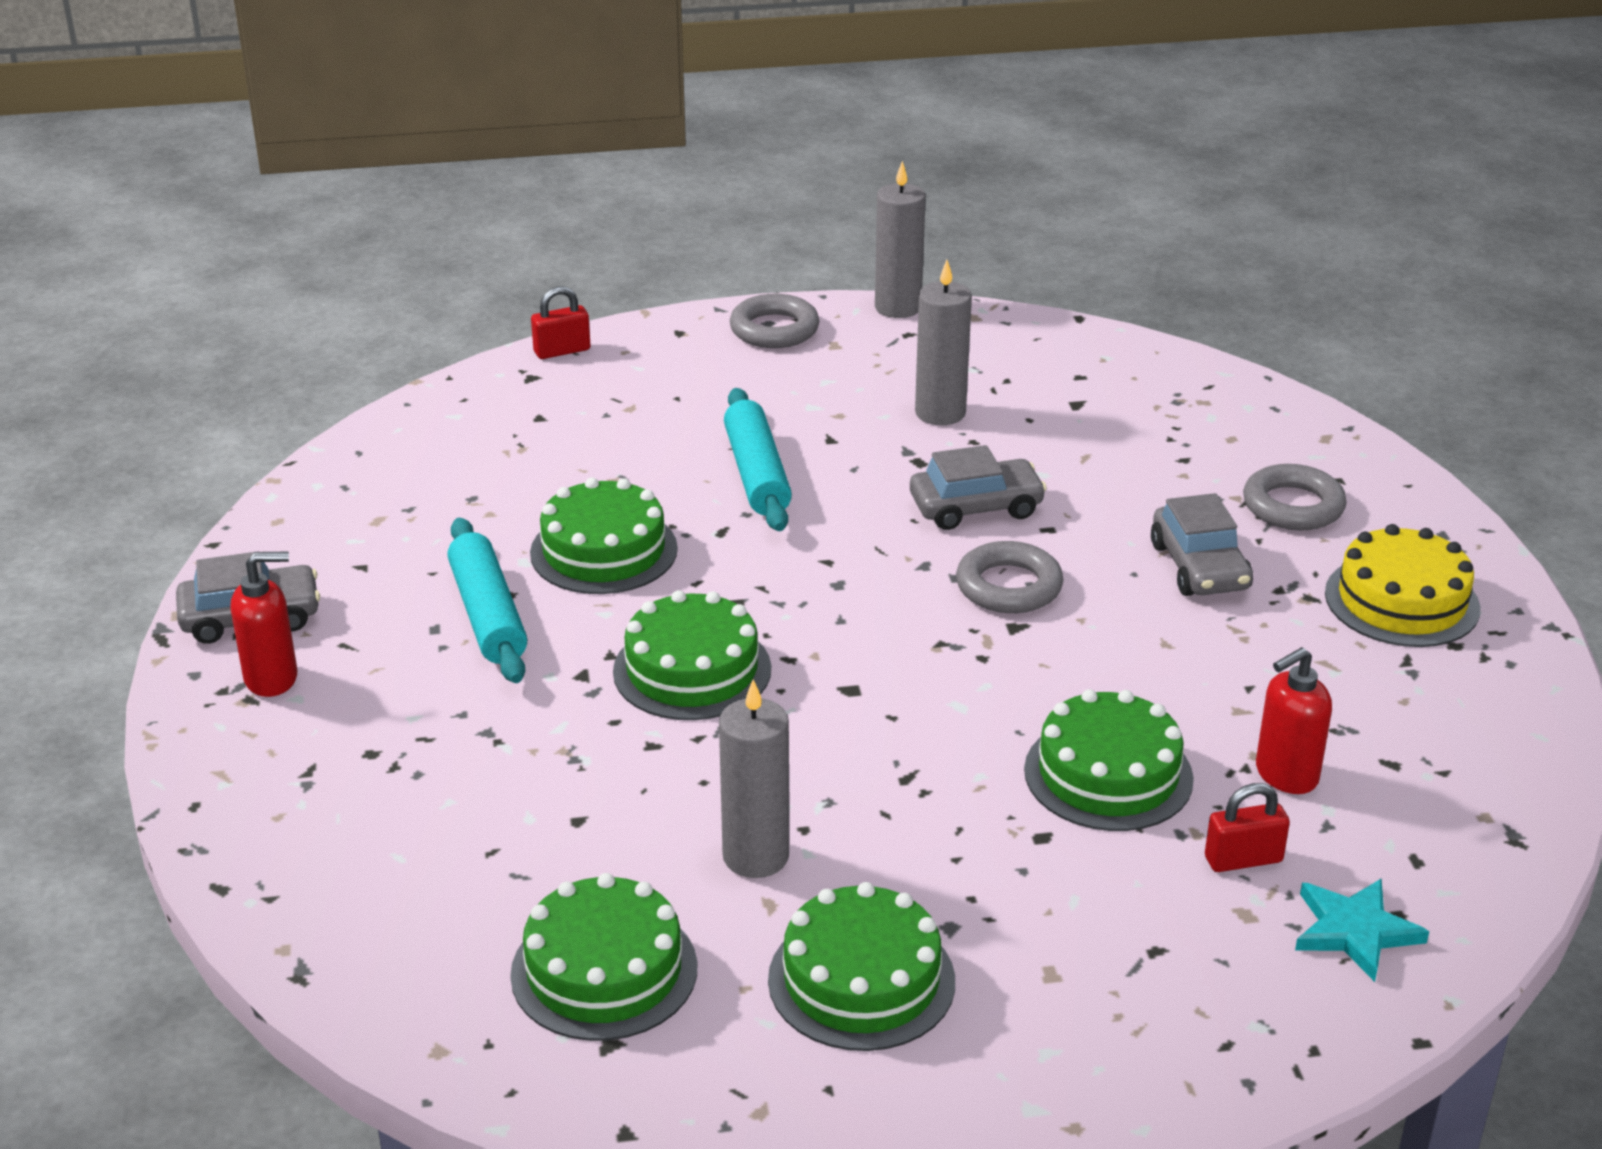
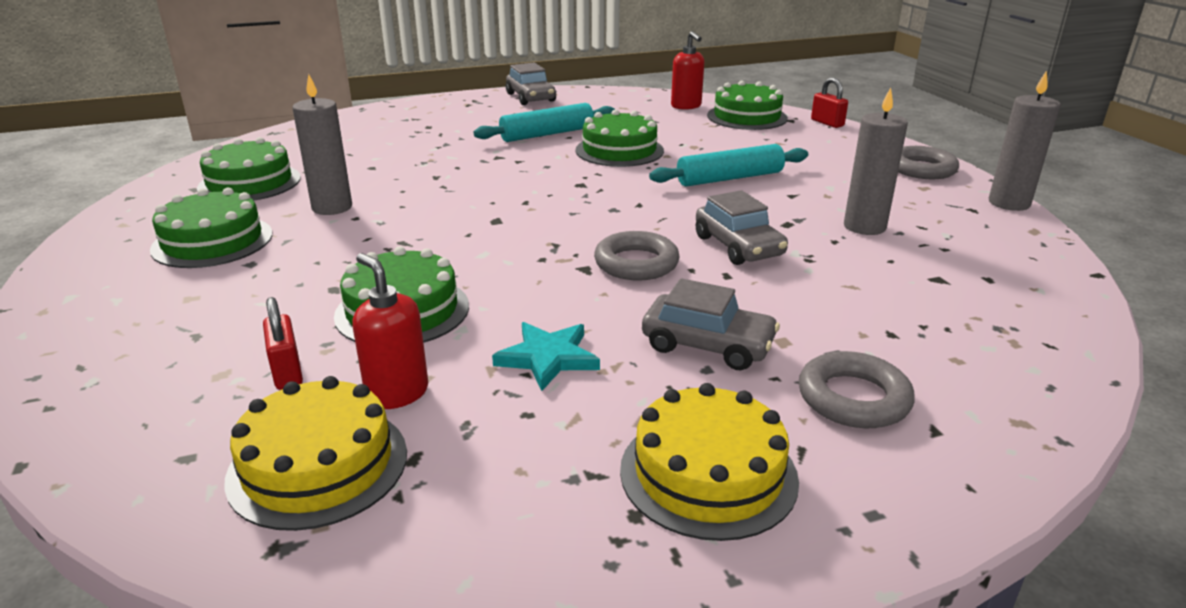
camera: 80 degrees right, 5 degrees down
red soap dispenser [231,552,297,697] -> red soap dispenser moved to [671,31,704,110]
green cake [613,590,771,720] -> green cake moved to [707,80,788,130]
grey car [1151,493,1253,596] -> grey car turned 135 degrees counterclockwise [642,278,780,370]
turquoise star [1295,878,1429,982] -> turquoise star moved to [492,322,600,391]
none -> yellow cake [224,376,407,531]

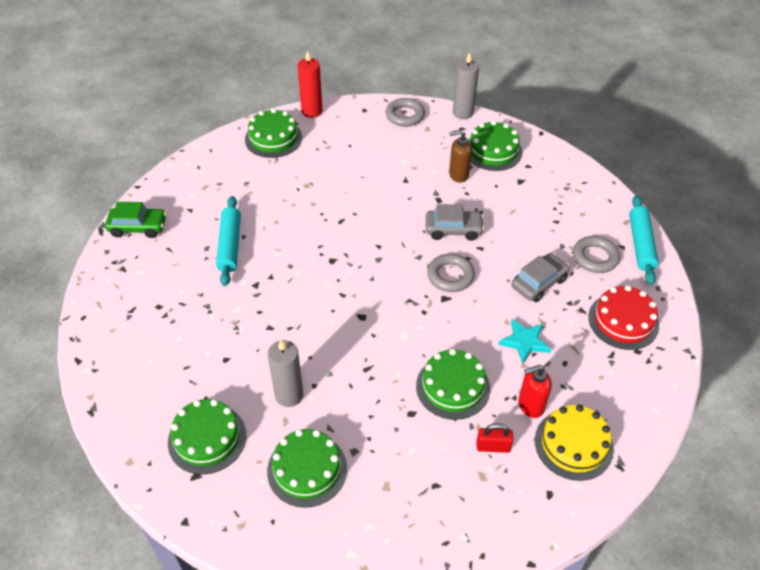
camera: 65 degrees left, 20 degrees up
grey car [506,62,556,105] -> green car [105,202,166,238]
green cake [575,109,664,167] -> green cake moved to [468,121,522,171]
yellow cake [620,383,799,541] -> red cake [588,285,659,350]
turquoise rolling pin [649,144,808,186] -> turquoise rolling pin moved to [629,195,659,285]
red soap dispenser [671,31,704,110] -> none
red padlock [811,77,848,128] -> red candle [298,51,322,118]
grey candle [844,88,908,235] -> brown soap dispenser [449,130,472,182]

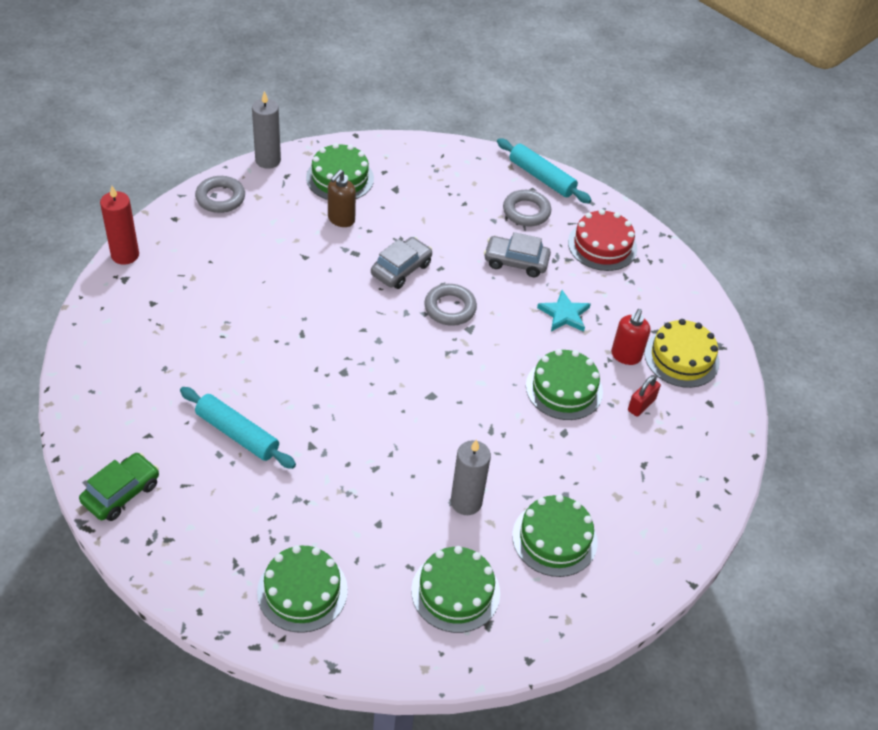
camera: 55 degrees left, 0 degrees up
green cake [245,109,302,158] -> green cake moved to [257,545,348,633]
grey car [511,253,569,302] -> grey car turned 75 degrees counterclockwise [484,232,551,277]

